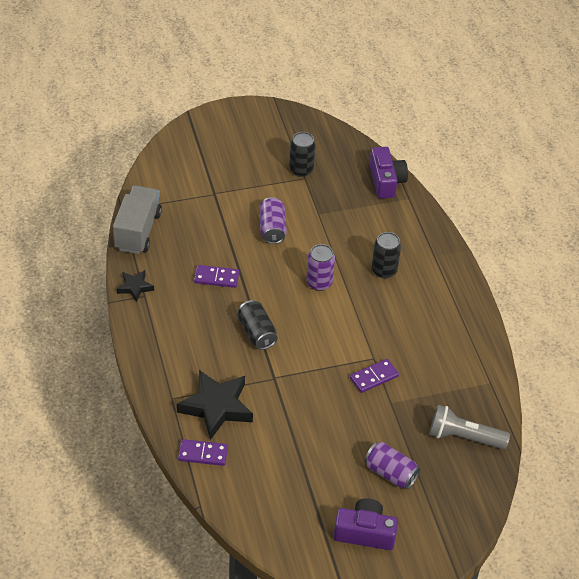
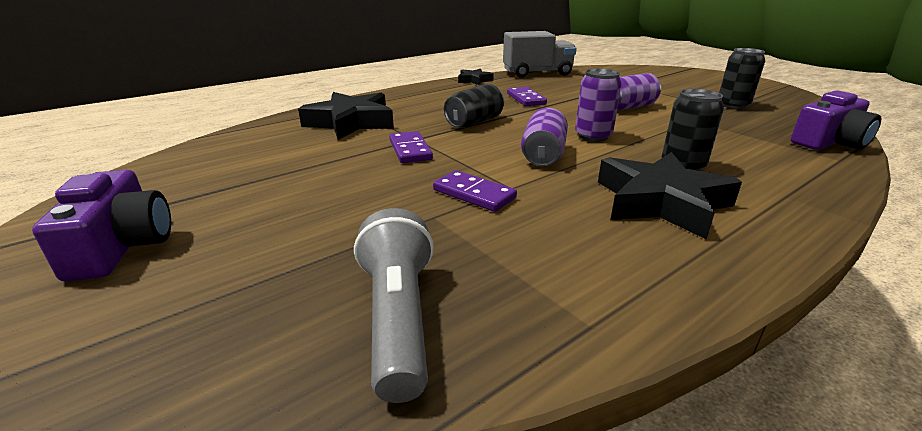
camera: 70 degrees right, 20 degrees down
purple domino [178,439,228,466] -> purple domino moved to [389,131,433,163]
purple can [365,442,420,489] -> purple can moved to [521,108,568,166]
none -> black star [598,152,742,239]

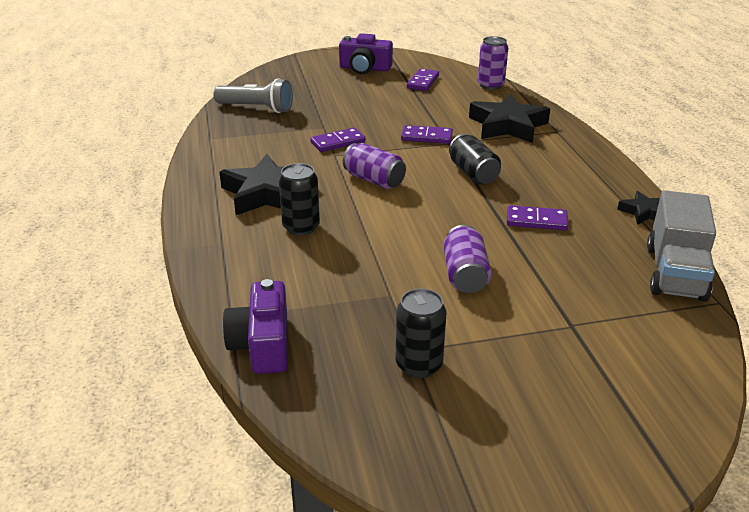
camera: 115 degrees right, 5 degrees up
purple can [575,68,622,142] -> purple can moved to [478,36,508,90]
none -> purple domino [407,68,439,91]

